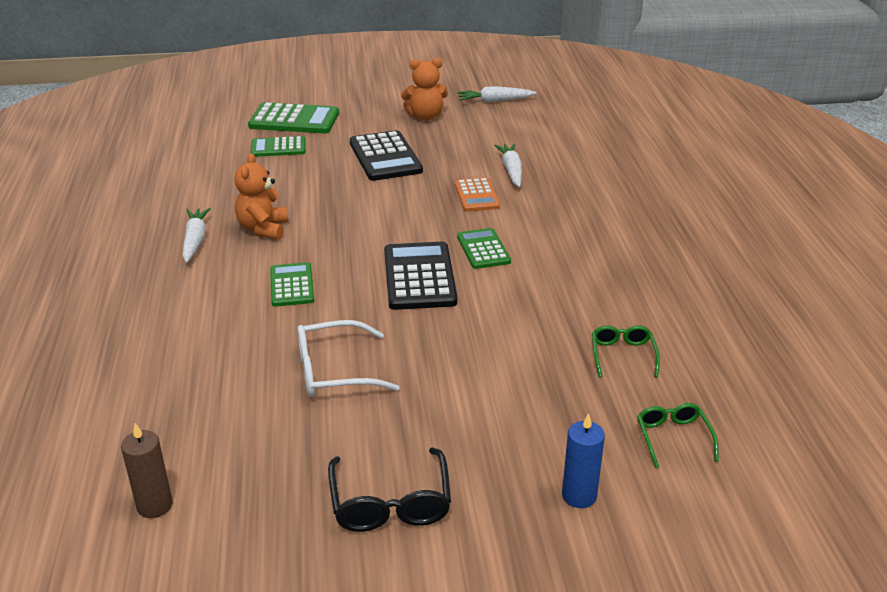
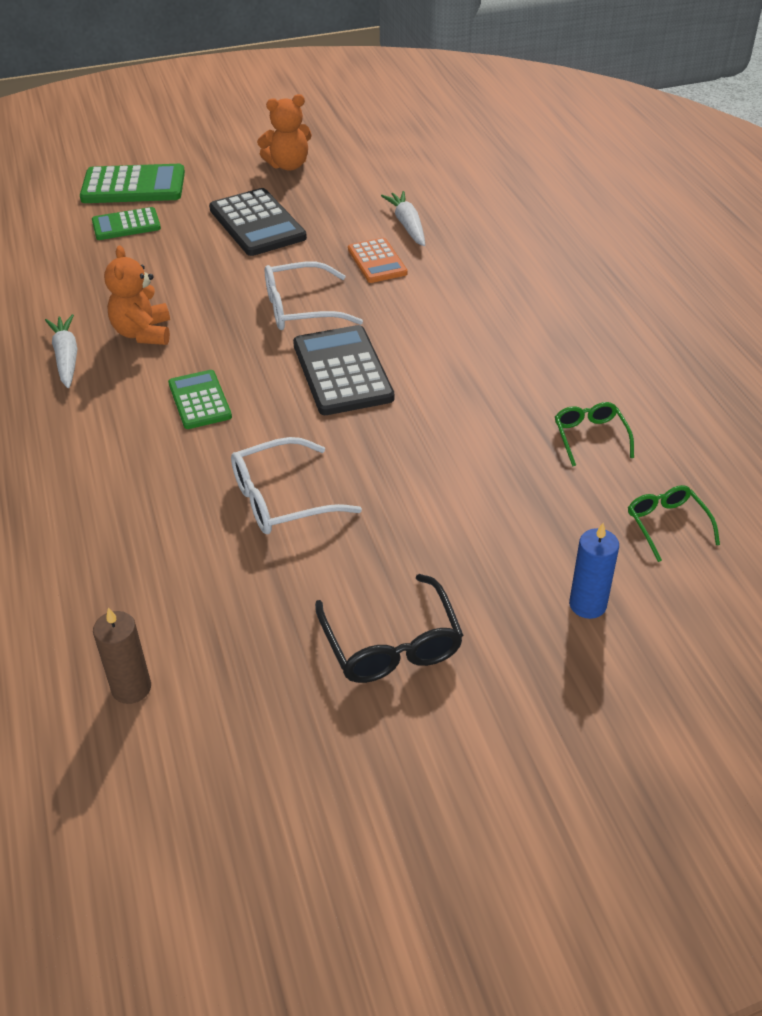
camera: 10 degrees left, 10 degrees up
white carrot [457,86,537,103] -> none
green calculator [457,228,511,269] -> none
none -> white glasses [265,262,363,330]

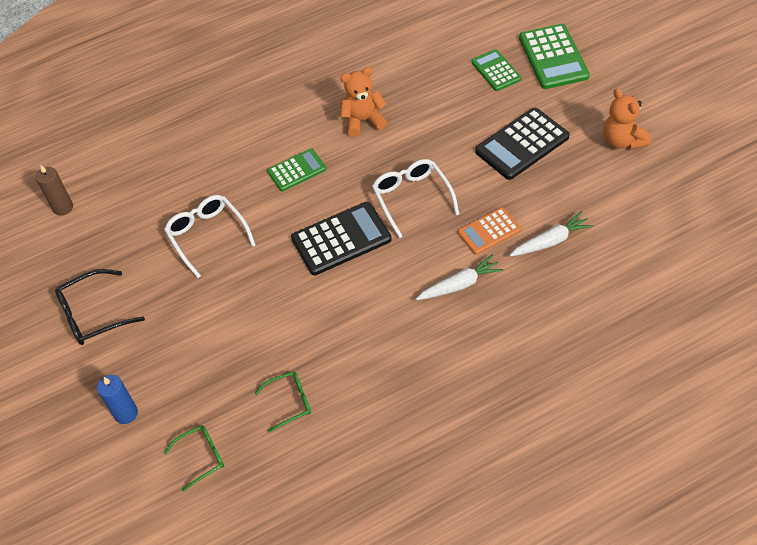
camera: 85 degrees right, 10 degrees up
white carrot [45,314,77,388] -> white carrot moved to [416,255,503,300]

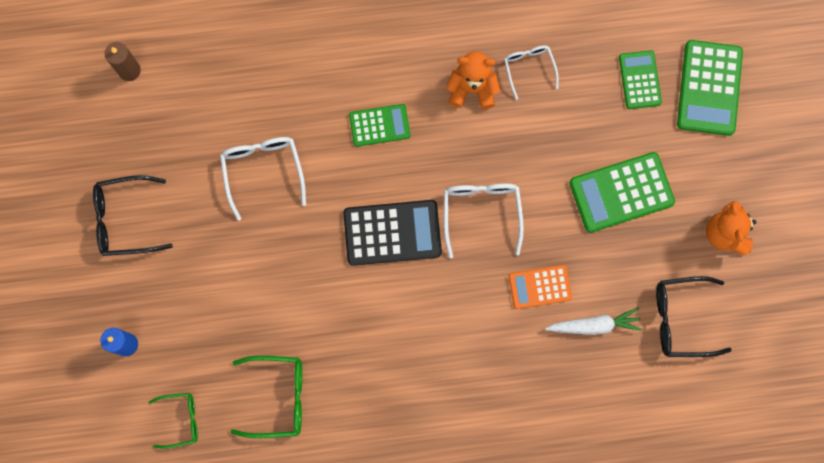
camera: 15 degrees right, 25 degrees up
green glasses [254,371,311,432] -> green glasses [231,356,302,438], size x1.56
white carrot [416,255,503,300] -> none
black calculator [475,108,569,180] -> green calculator [569,152,675,233]
none -> white glasses [504,45,559,100]
none -> black glasses [656,276,732,357]

